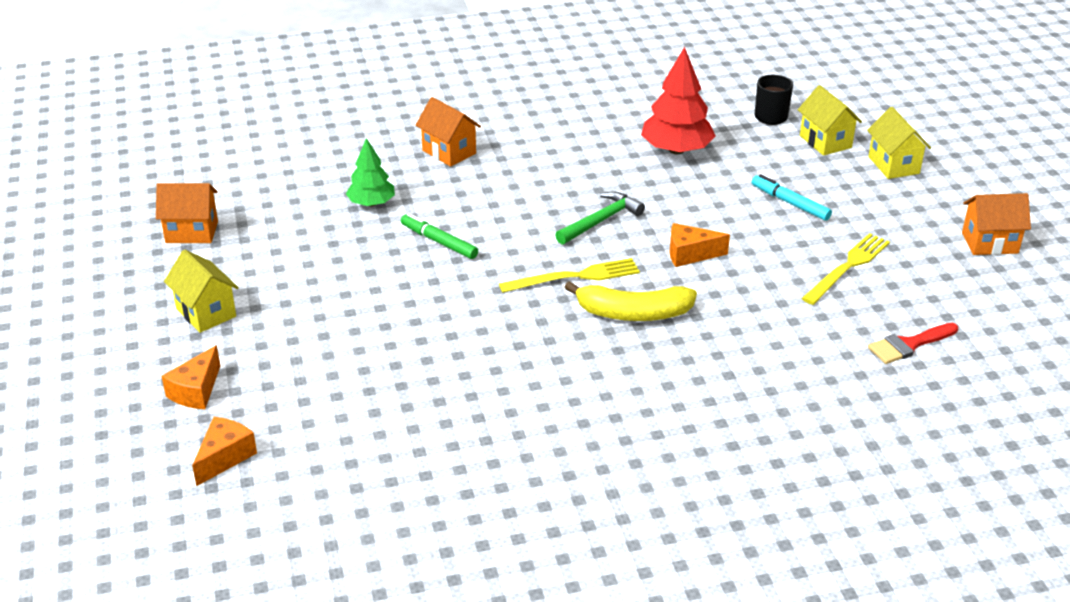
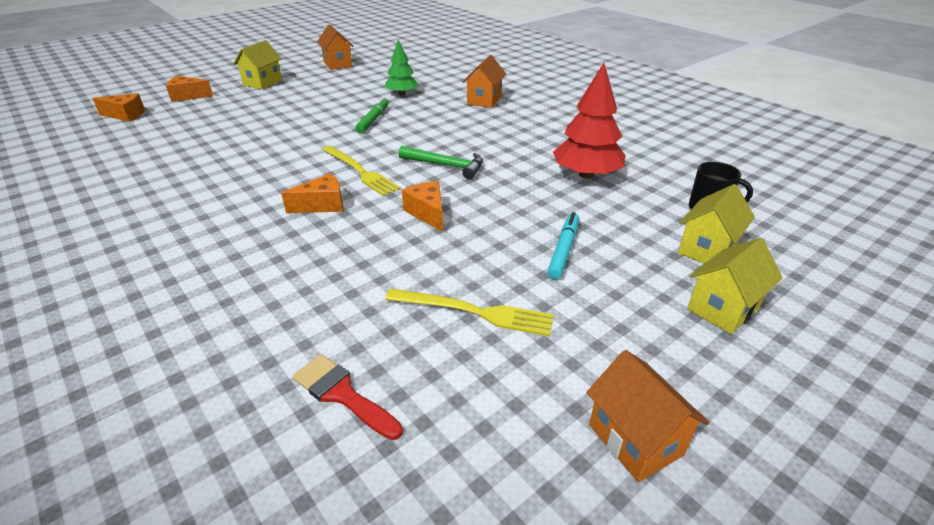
camera: 65 degrees right, 0 degrees up
yellow banana [564,281,697,321] -> orange cheese [281,173,343,213]

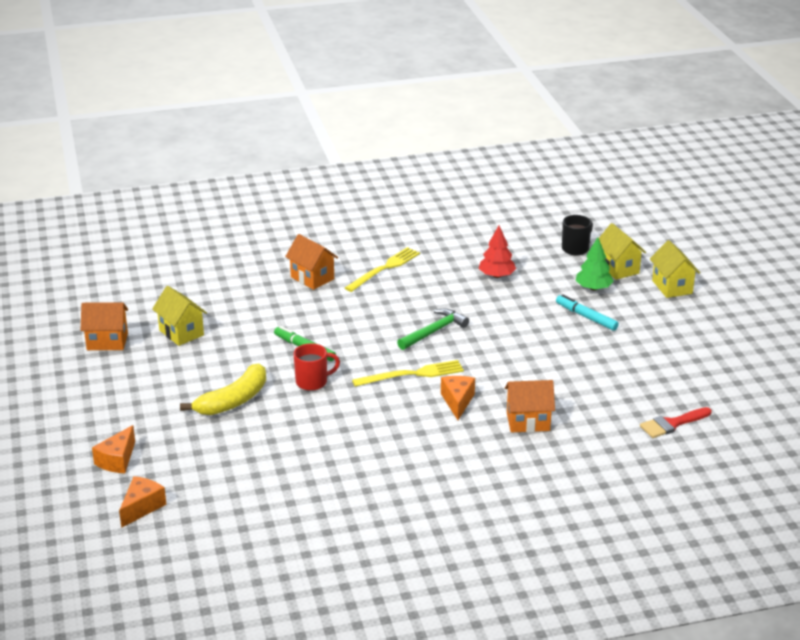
camera: 65 degrees left, 5 degrees down
yellow house [234,40,282,89] -> yellow house moved to [152,286,207,346]
green tree [385,40,419,96] -> green tree moved to [575,237,614,291]
yellow fork [385,288,554,336] -> yellow fork moved to [345,247,420,292]
orange cheese [402,181,443,232] -> none
red tree [553,63,626,179] -> red tree [479,226,516,278], size x0.63
orange house [586,350,709,482] -> orange house moved to [505,380,555,432]
none -> yellow banana [180,363,266,415]
none -> red mug [294,343,340,391]

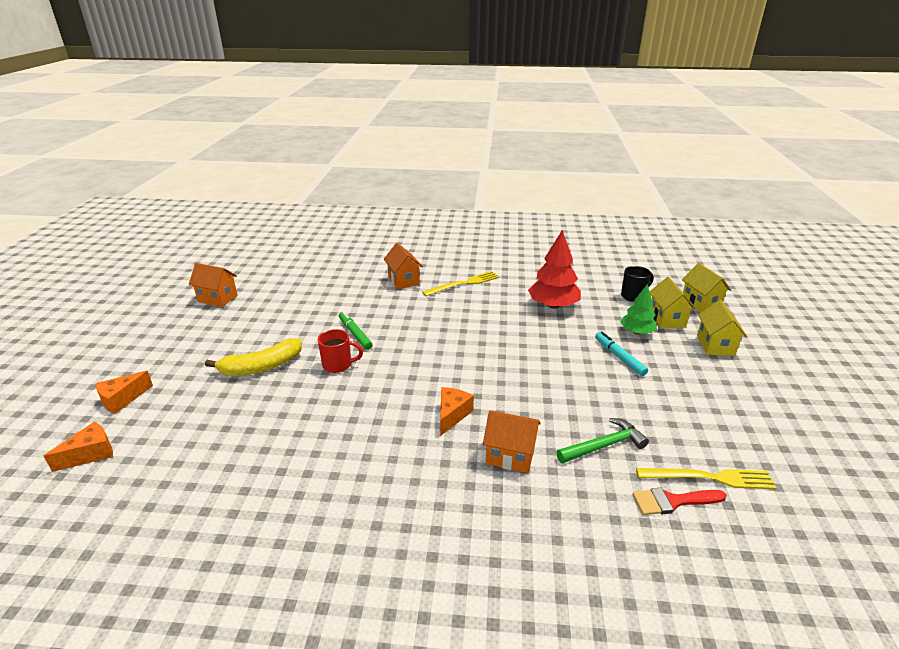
camera: 20 degrees right, 0 degrees up
yellow house [152,286,207,346] -> yellow house moved to [682,263,731,313]
yellow fork [352,360,464,387] -> yellow fork moved to [636,468,776,489]
green hammer [397,309,469,350] -> green hammer moved to [556,418,649,463]
red tree [479,226,516,278] -> red tree [528,230,581,309], size x1.59

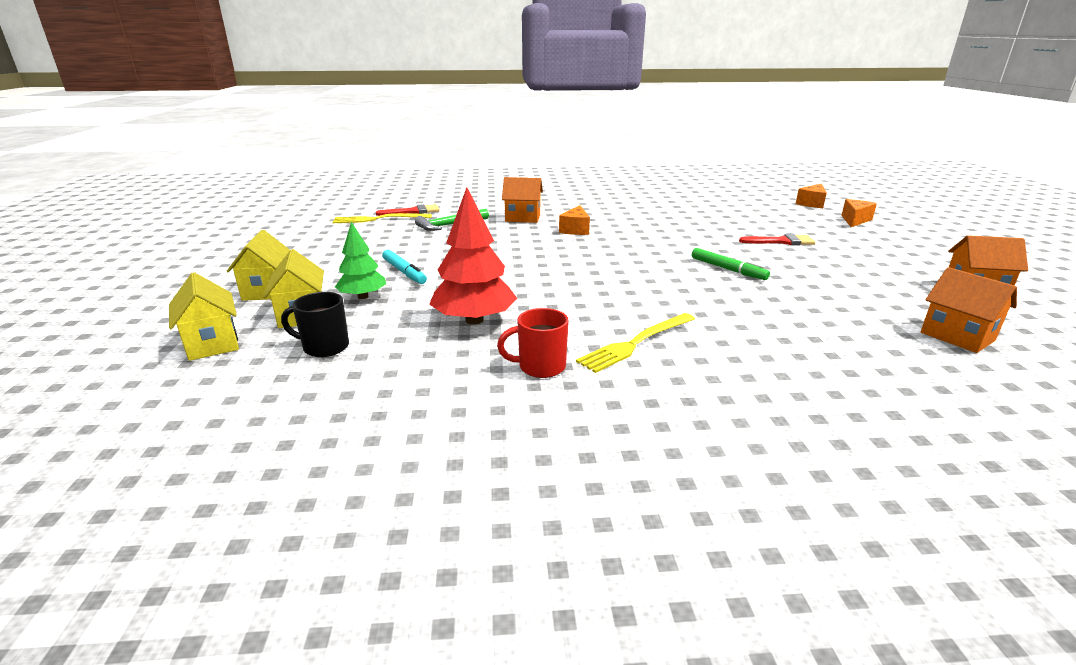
camera: 170 degrees right, 5 degrees down
yellow banana [205,338,302,376] -> red brush [739,234,816,245]
red mug [318,329,363,373] -> red mug moved to [497,308,569,378]
orange house [383,243,423,289] -> orange house moved to [920,267,1017,353]
black mug [621,266,654,302] -> black mug turned 45 degrees clockwise [281,292,349,357]

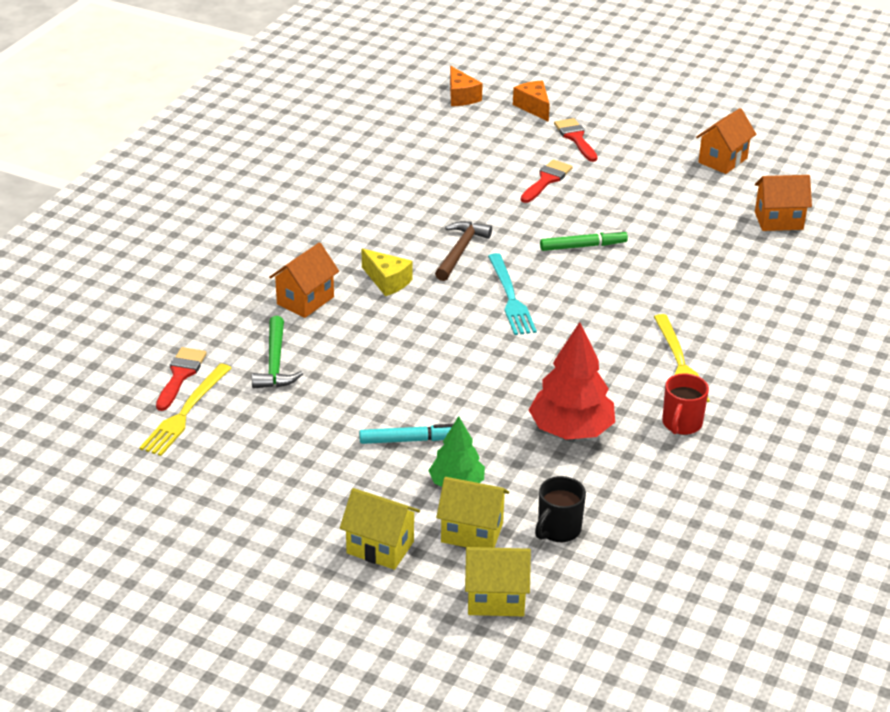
camera: 60 degrees left, 10 degrees up
orange cheese [559,205,590,235] -> yellow cheese [362,248,412,296]
none -> brown hammer [435,221,492,281]
none -> turquoise fork [488,253,537,335]
none -> red brush [554,118,597,162]

